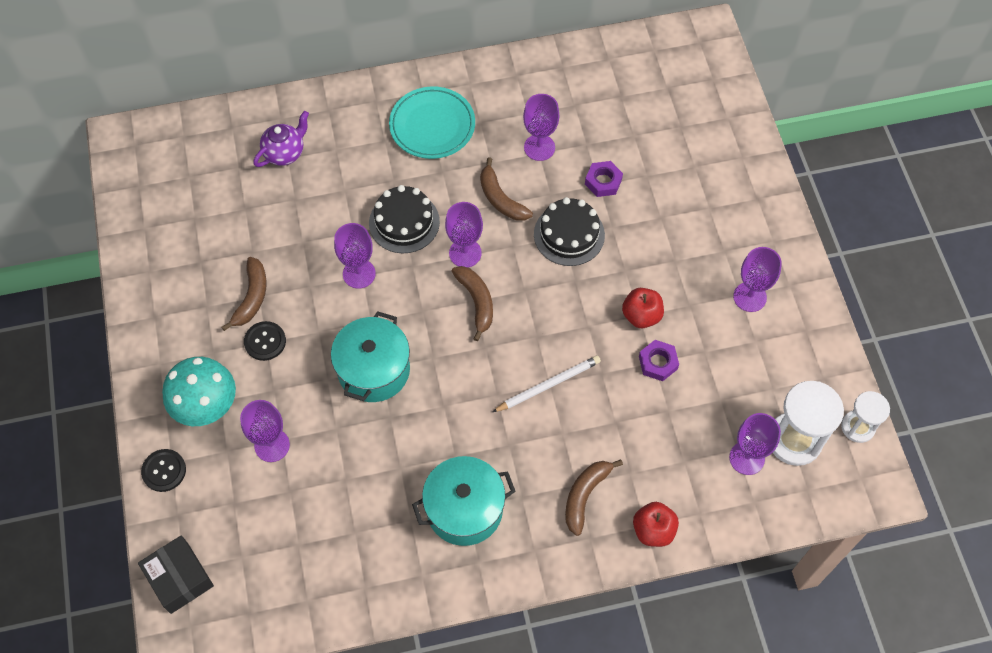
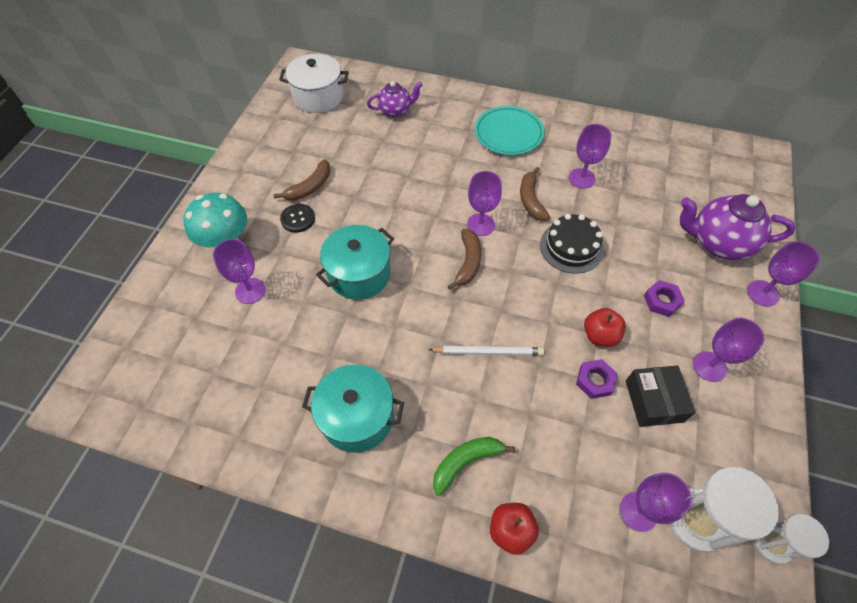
camera: 30 degrees right, 5 degrees down
black box [138,535,214,614] -> black box moved to [626,365,695,427]
black button [141,449,186,492] -> none
purple goblet [334,223,376,289] -> purple goblet moved to [747,241,820,307]
black cake [369,185,440,253] -> none
brown banana [565,459,623,536] -> green banana [433,437,515,496]
purple nut [585,161,623,197] -> purple nut moved to [644,280,685,317]
none -> white pot [279,54,349,113]
none -> purple teapot [680,194,796,260]

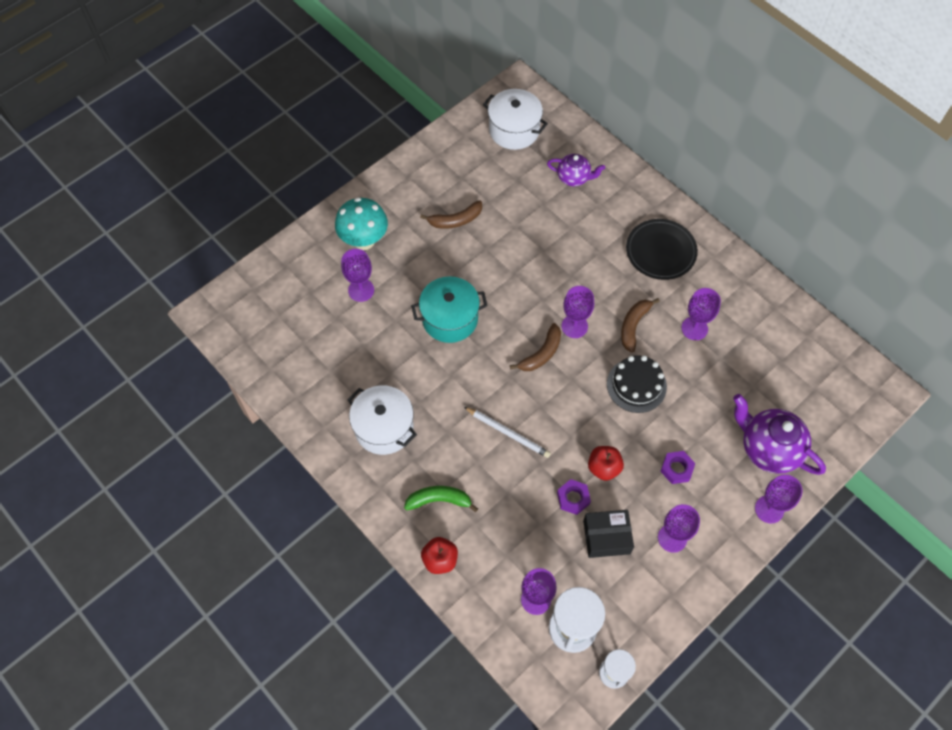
camera: 30 degrees right, 5 degrees up
black button [280,204,315,233] -> none
turquoise pot [302,364,404,453] -> white pot [347,385,417,455]
turquoise plate [475,106,545,155] -> black plate [626,219,698,280]
black box [626,365,695,427] -> black box turned 60 degrees clockwise [583,510,634,558]

